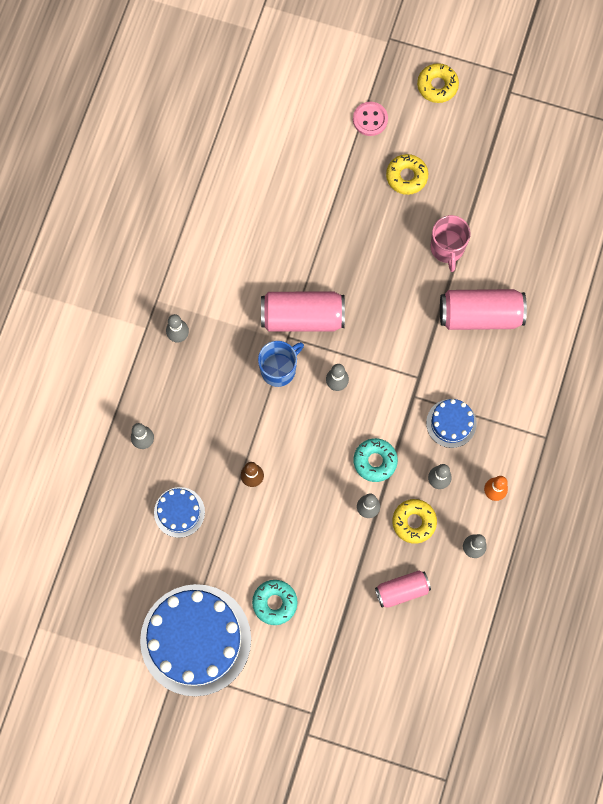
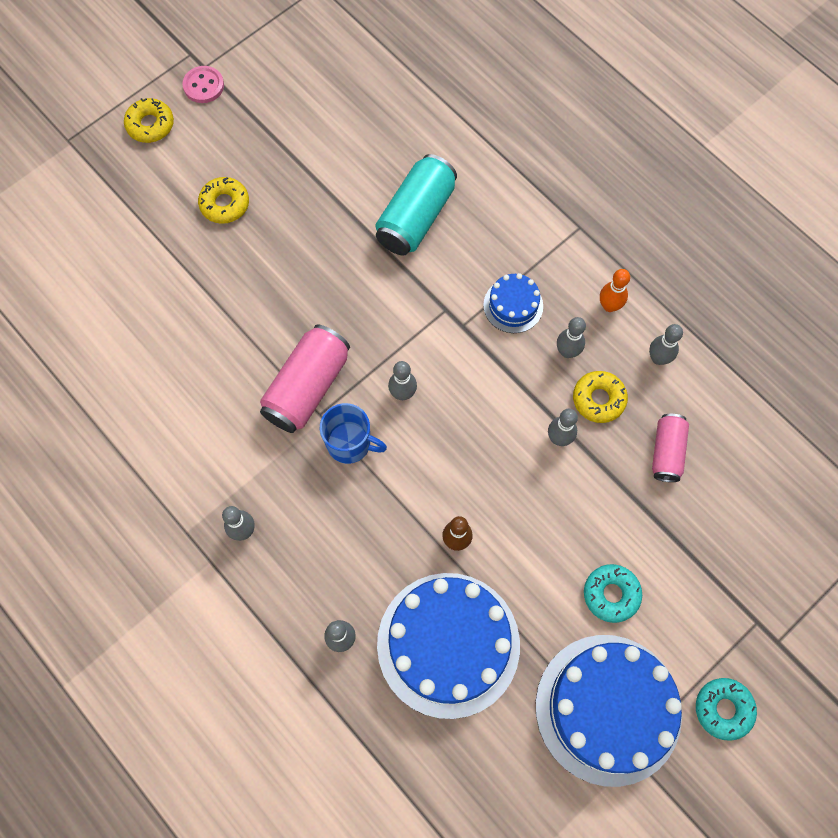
camera: 60 degrees left, 5 degrees down
blue cake [154,487,205,538] -> blue cake [377,573,520,719], size x2.13
blue mug [258,341,304,387] -> blue mug turned 120 degrees clockwise [320,403,387,464]
pink button [353,102,388,136] -> pink button moved to [182,66,224,103]
turquoise donut [354,438,398,482] -> turquoise donut moved to [696,678,757,741]
pink mug [431,215,470,272] -> none
pink can [440,289,527,330] -> turquoise can [375,154,457,255]

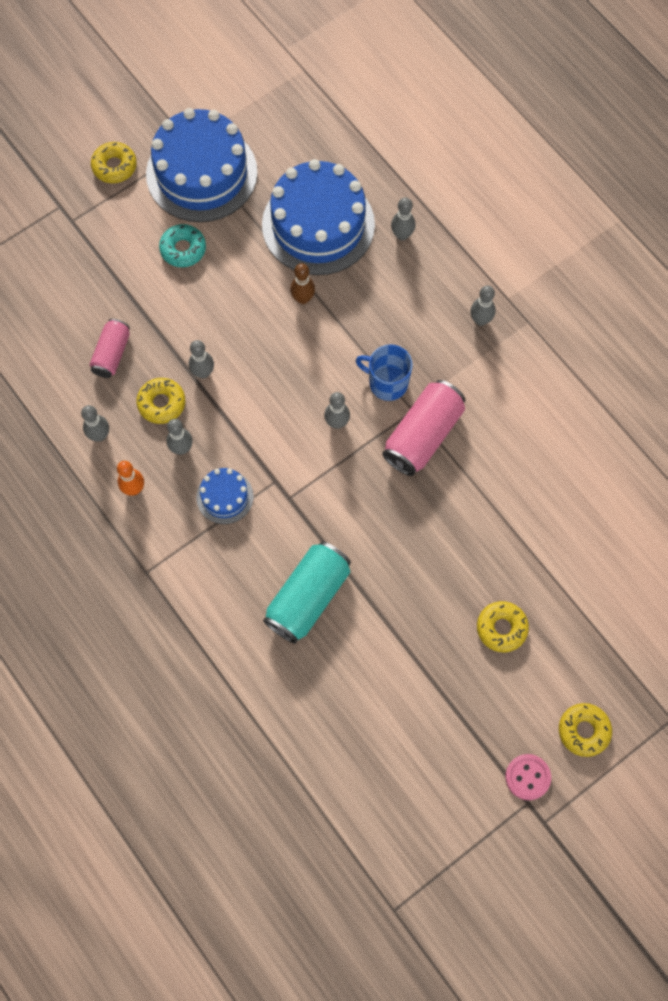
camera: 175 degrees left, 0 degrees up
turquoise donut [696,678,757,741] -> yellow donut [91,142,137,183]

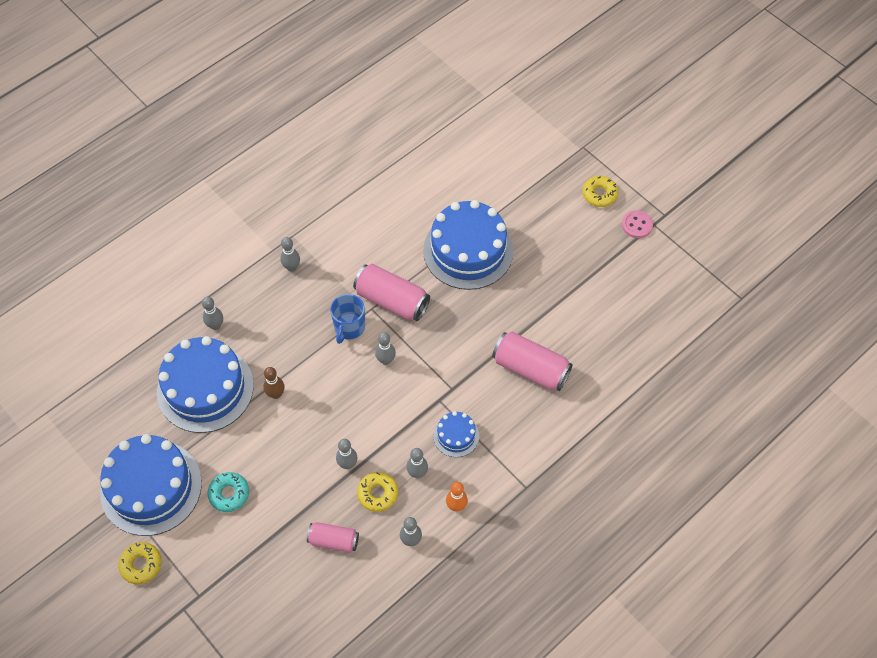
camera: 95 degrees left, 10 degrees down
turquoise can [263,541,351,644] -> pink can [492,332,573,391]
yellow donut [477,601,529,652] -> none
none -> blue cake [423,200,513,290]

